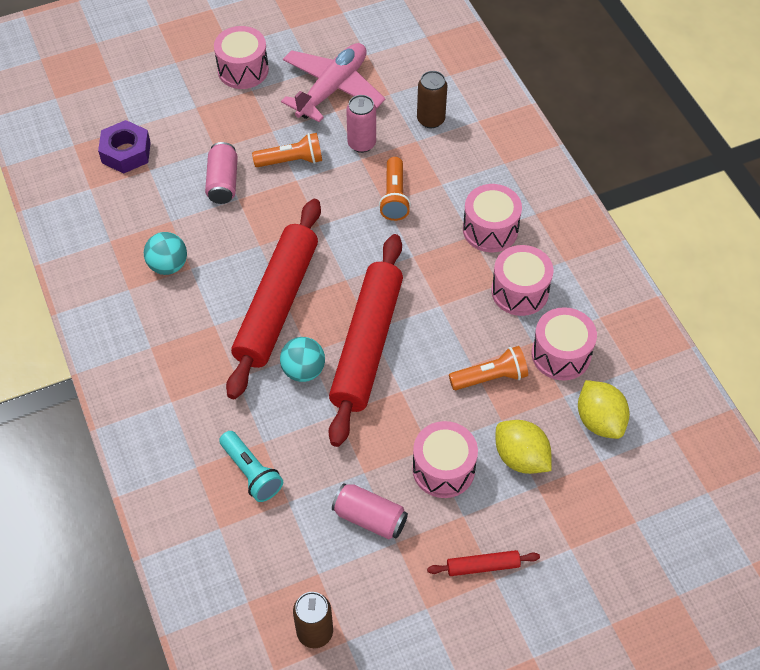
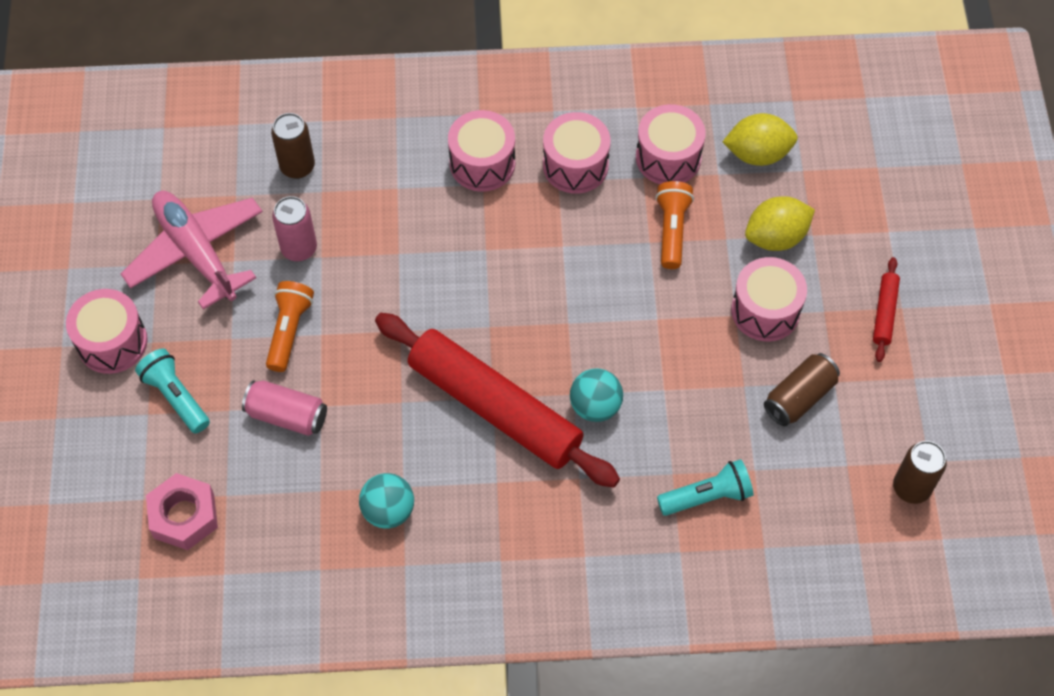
camera: 70 degrees left, 5 degrees up
purple nut [98,120,151,173] -> pink nut [146,473,218,550]
red rolling pin [329,234,403,447] -> none
pink can [332,483,408,539] -> brown can [764,353,840,426]
orange flashlight [379,157,411,221] -> none
none -> turquoise flashlight [135,349,210,434]

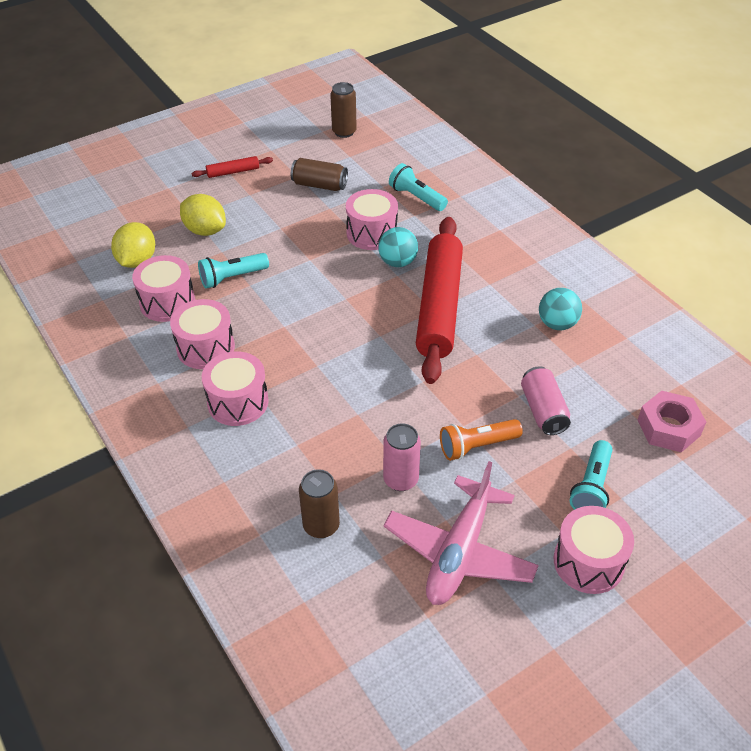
camera: 120 degrees left, 15 degrees down
orange flashlight [655,181,694,269] -> turquoise flashlight [198,253,269,288]
yellow lemon [723,113,798,166] -> yellow lemon turned 45 degrees clockwise [111,222,155,268]
pink drum [731,257,807,341] -> pink drum moved to [346,189,398,250]

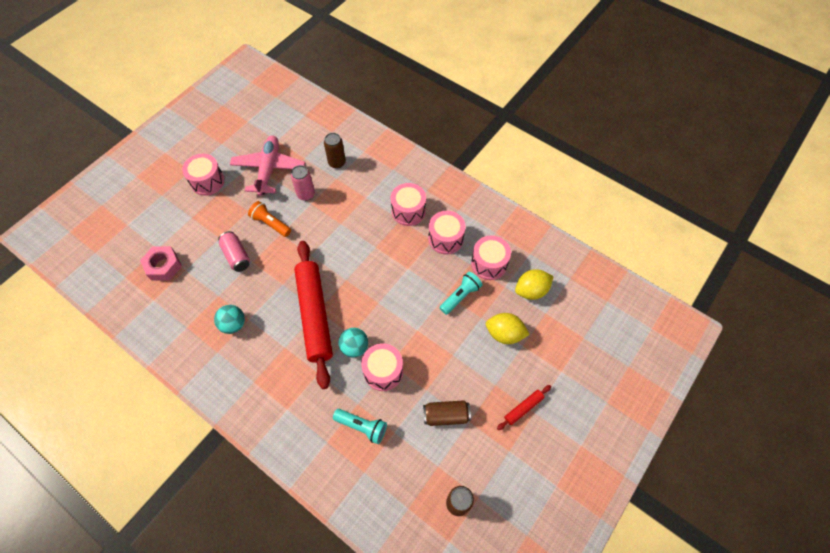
camera: 160 degrees right, 15 degrees up
yellow lemon [111,222,155,268] -> yellow lemon turned 75 degrees clockwise [515,269,554,300]
orange flashlight [440,419,523,461] -> orange flashlight turned 105 degrees counterclockwise [248,201,291,237]
turquoise flashlight [570,440,613,510] -> none

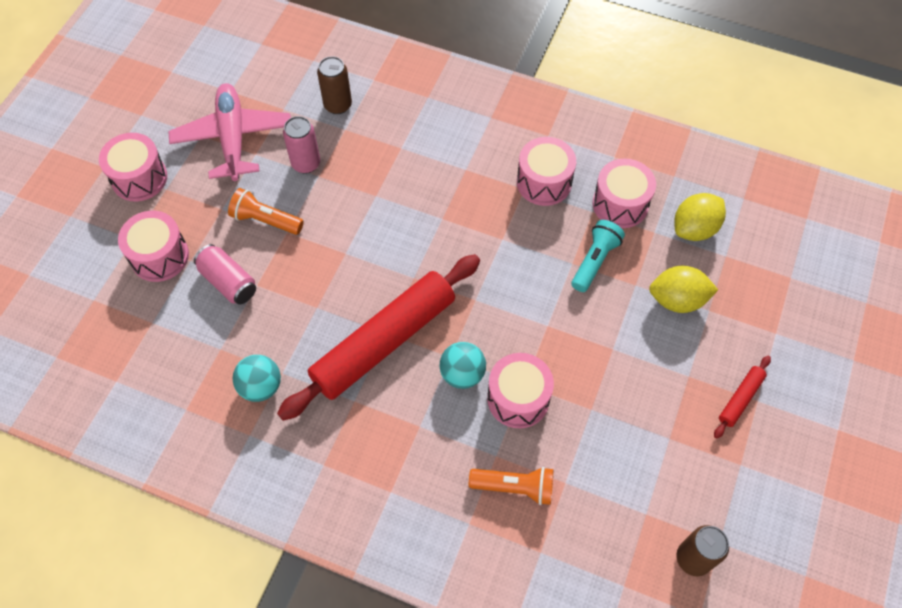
camera: 15 degrees left, 0 degrees up
pink nut [140,246,182,281] -> none
red rolling pin [294,241,333,389] -> red rolling pin turned 75 degrees clockwise [277,254,480,421]
turquoise flashlight [333,409,387,444] -> orange flashlight [469,467,553,505]
pink drum [391,183,426,226] -> pink drum moved to [118,211,189,282]
brown can [423,400,471,426] -> none

